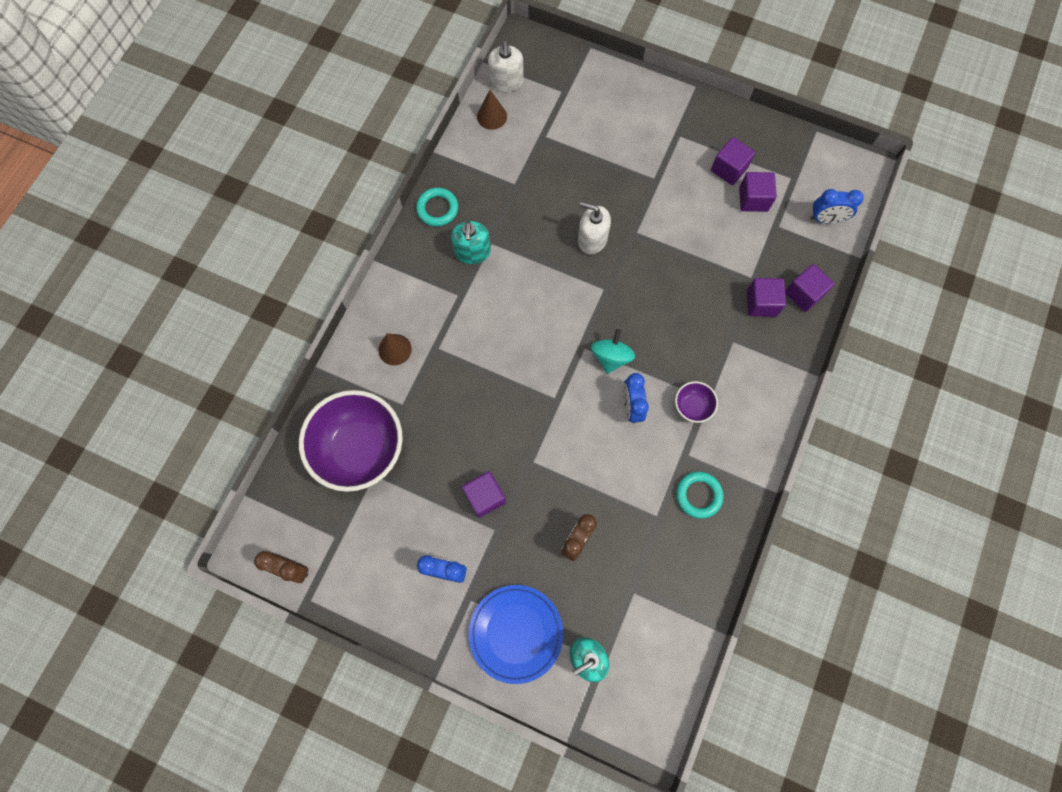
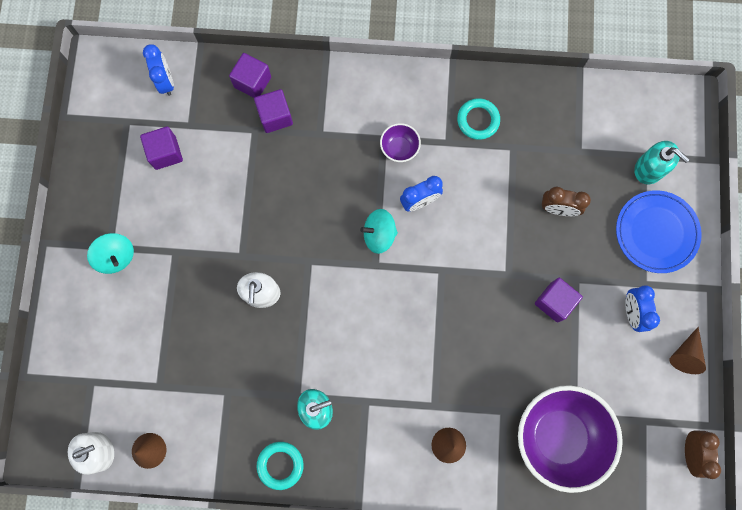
camera: 110 degrees left, 5 degrees up
purple cube [711,137,755,185] -> none
none -> turquoise spinning top [87,233,134,274]
none -> brown cone [669,327,706,374]

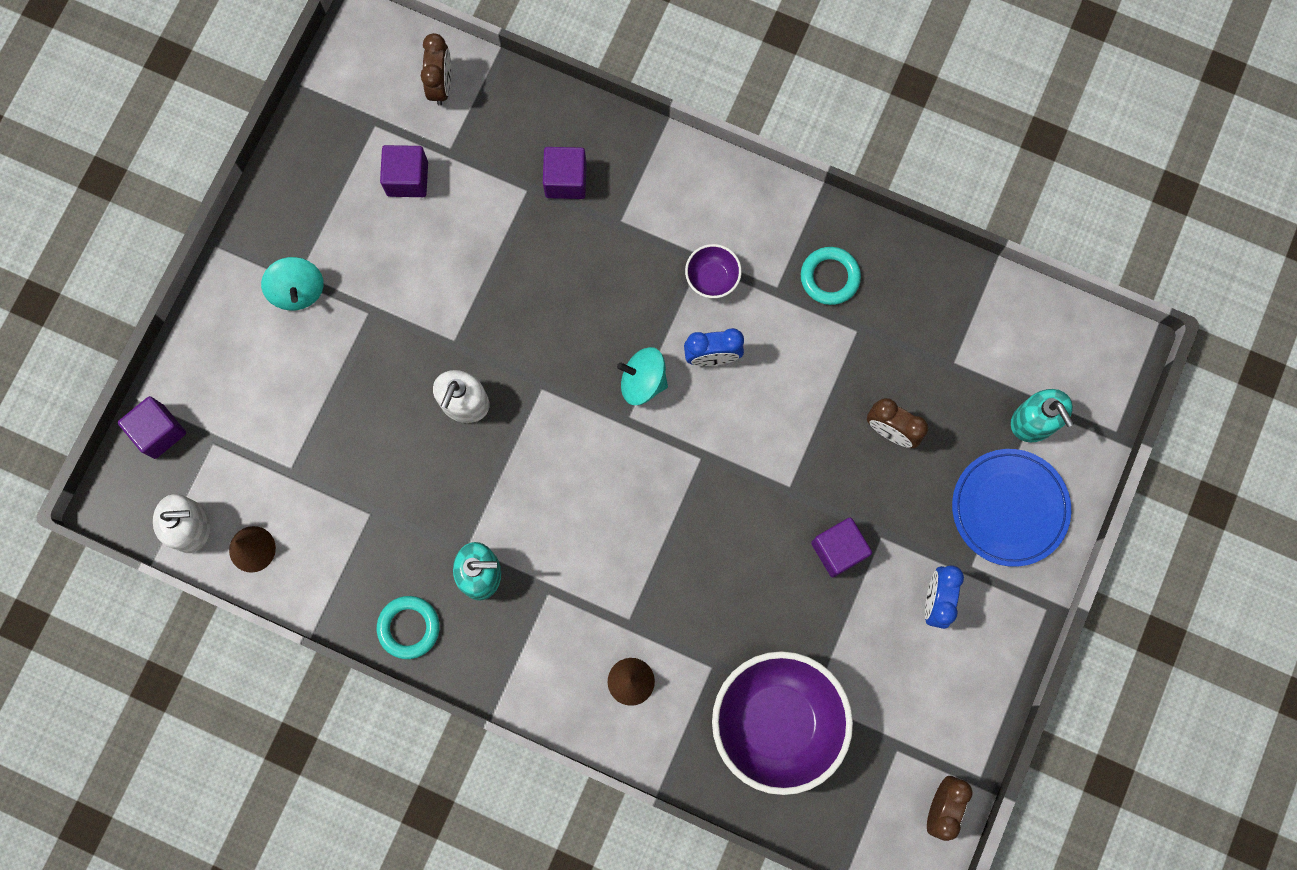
camera: 20 degrees right, 0 degrees up
blue clock [143,44,174,96] -> brown clock [421,33,451,106]
purple cube [229,53,271,98] -> purple cube moved to [118,396,186,459]
brown cone [669,327,706,374] -> none

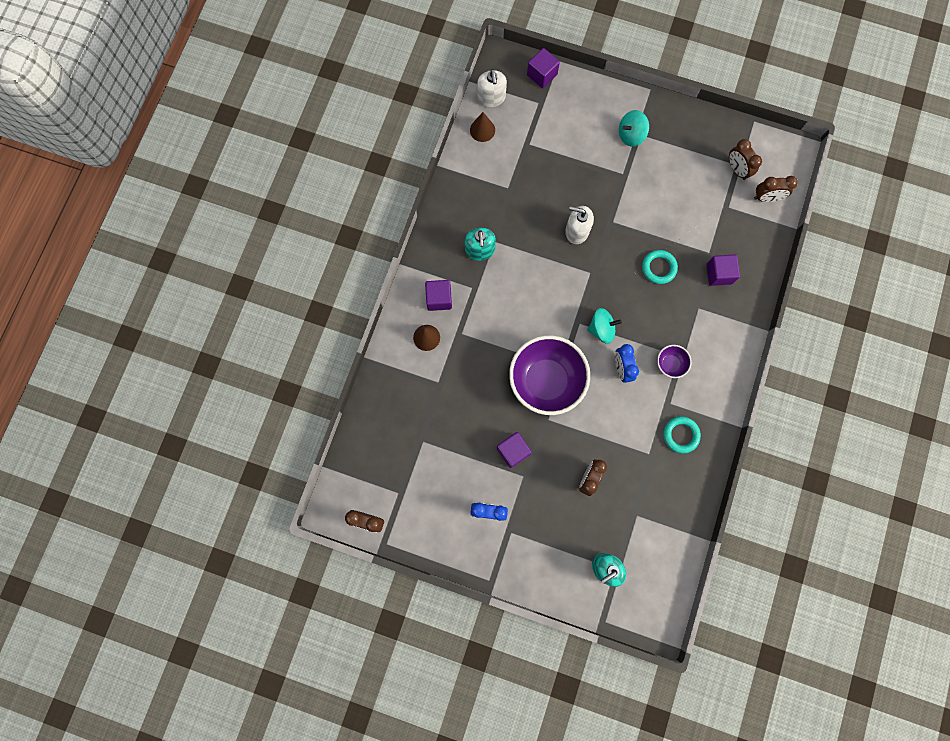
camera: 85 degrees right, 0 degrees up
turquoise ring [377,596,440,659] -> turquoise ring moved to [642,250,678,284]
purple cube [380,145,428,197] -> purple cube moved to [425,280,452,311]
turquoise spinning top [617,347,668,405] -> turquoise spinning top turned 75 degrees clockwise [587,308,622,344]
purple bowl [712,651,853,795] -> purple bowl moved to [509,335,590,415]
blue plate [952,449,1071,567] -> none
none -> brown clock [729,139,762,180]

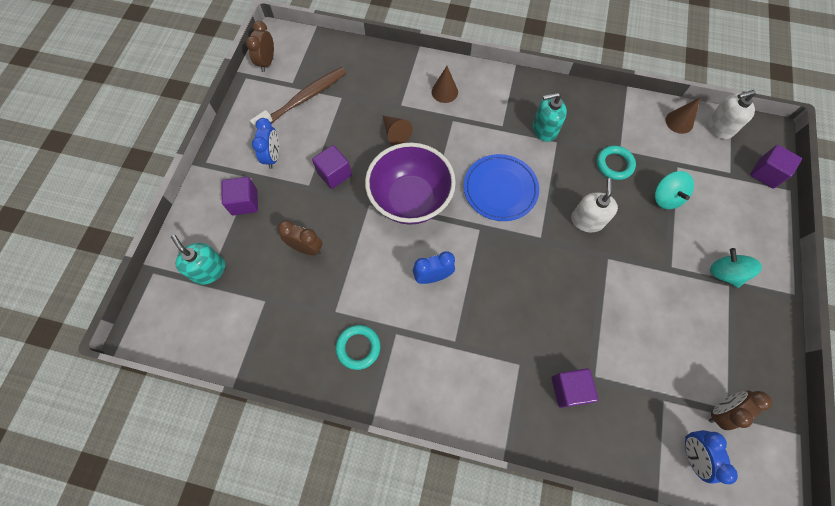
camera: 85 degrees right, 10 degrees down
purple cube [425,280,452,311] -> purple cube moved to [222,177,258,215]
turquoise spinning top [587,308,622,344] -> turquoise spinning top moved to [655,171,694,209]
turquoise ring [642,250,678,284] -> turquoise ring moved to [597,146,636,180]
purple bowl [657,345,692,378] -> none
brown clock [754,176,798,202] -> blue clock [685,430,738,484]
none -> brown toothbrush [250,67,346,131]
none -> brown cone [383,116,413,145]
none -> blue plate [464,154,539,221]

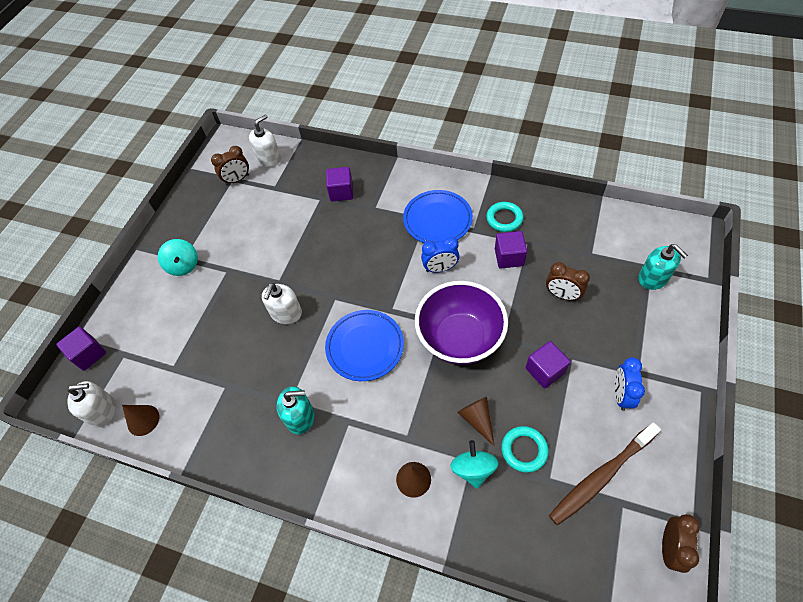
camera: 170 degrees left, 10 degrees down
purple cube [222,177,258,215] -> purple cube moved to [495,231,527,269]
turquoise ring [597,146,636,180] -> turquoise ring moved to [501,426,549,473]
turquoise spinning top [655,171,694,209] -> turquoise spinning top moved to [451,440,499,488]
blue clock [685,430,738,484] -> white soap dispenser [249,114,281,167]
none -> blue plate [403,190,473,243]

